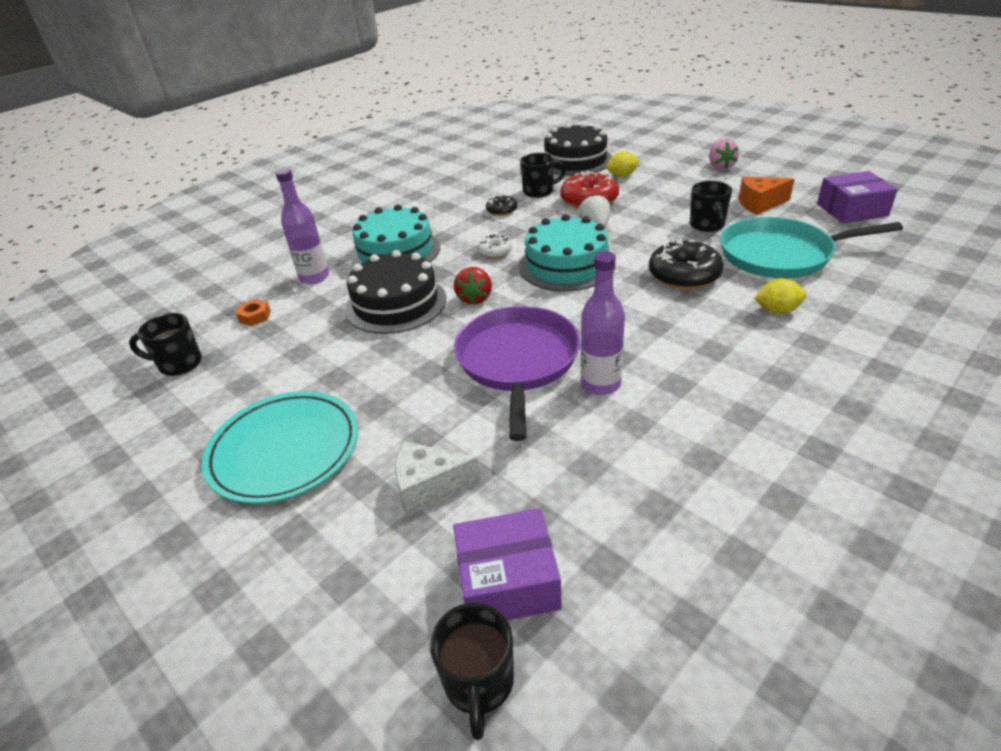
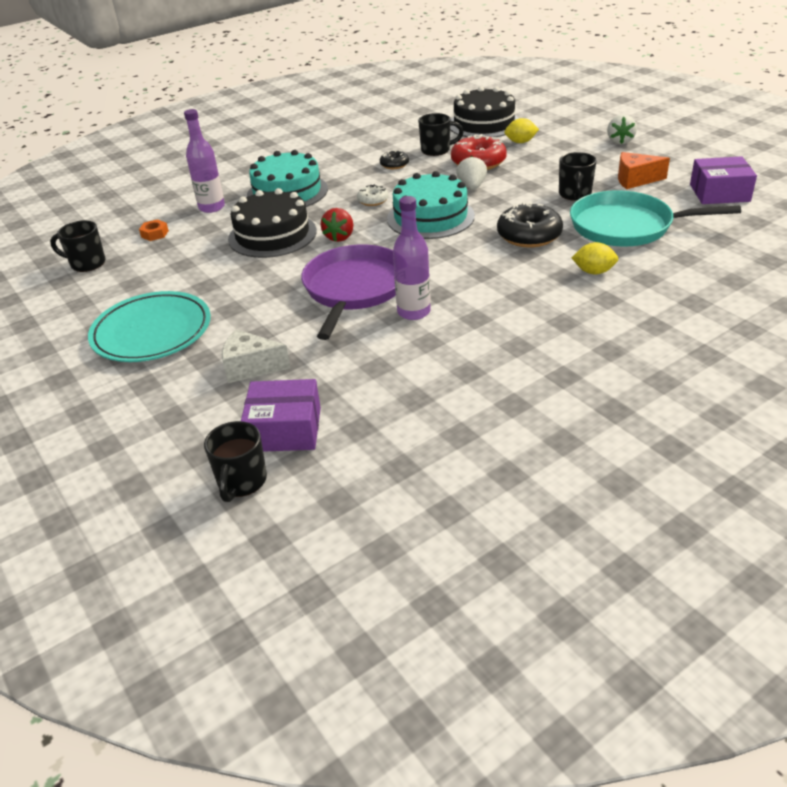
camera: 10 degrees right, 0 degrees up
pink strawberry [709,139,739,170] -> white strawberry [607,114,637,145]

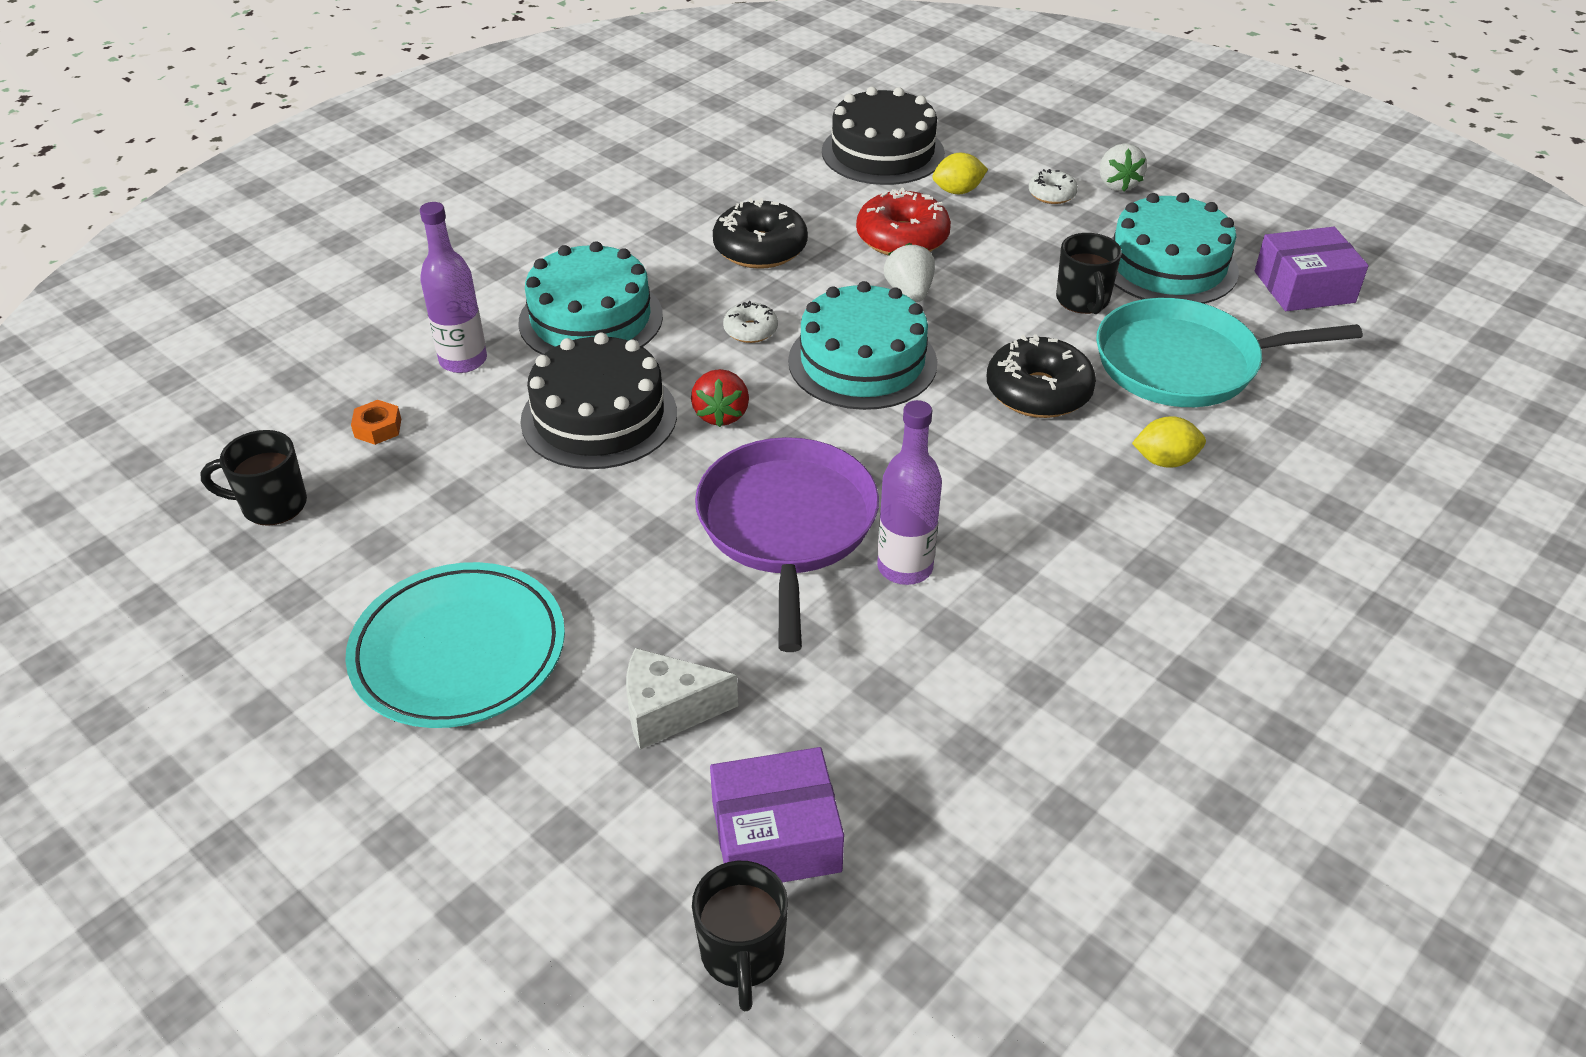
camera: 15 degrees left, 5 degrees up
black donut [380,150,409,169] -> black donut [713,198,808,269], size x1.86
black mug [418,113,464,156] -> none
orange cheese [618,152,670,189] -> turquoise cake [1111,193,1239,304]
none -> white donut [1029,169,1078,204]

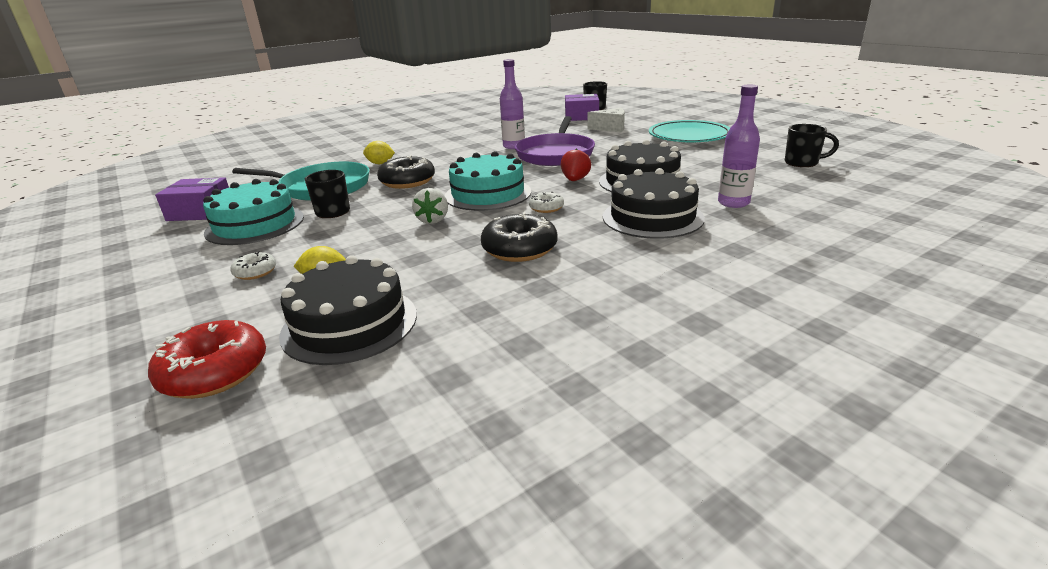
camera: 165 degrees left, 15 degrees down
orange nut [351,400,401,445] -> none
turquoise cake [518,241,663,355] -> black cake [603,168,705,239]
red donut [856,188,951,256] -> red donut moved to [148,320,266,399]
white strawberry [1100,143,1147,192] -> none

